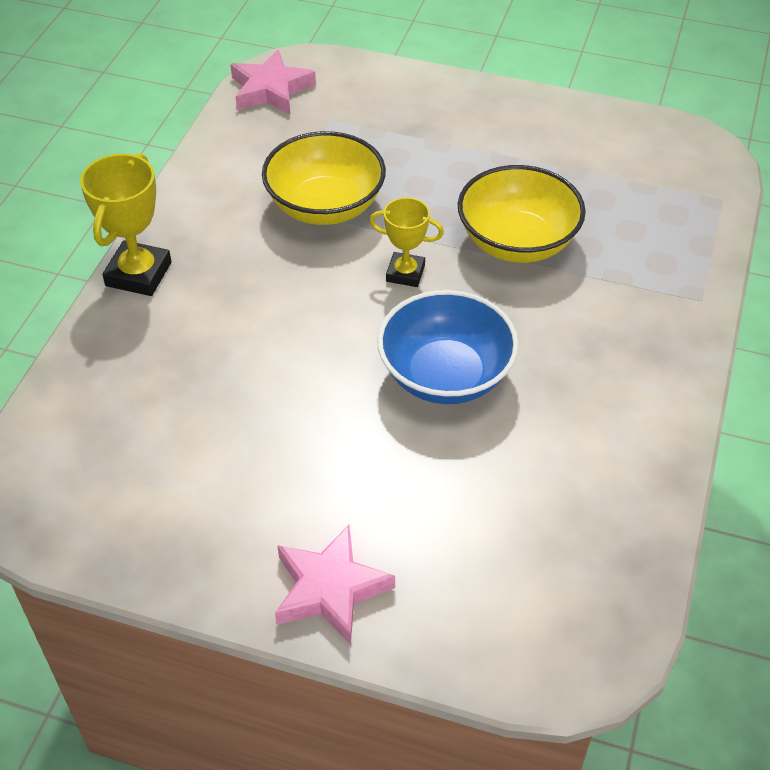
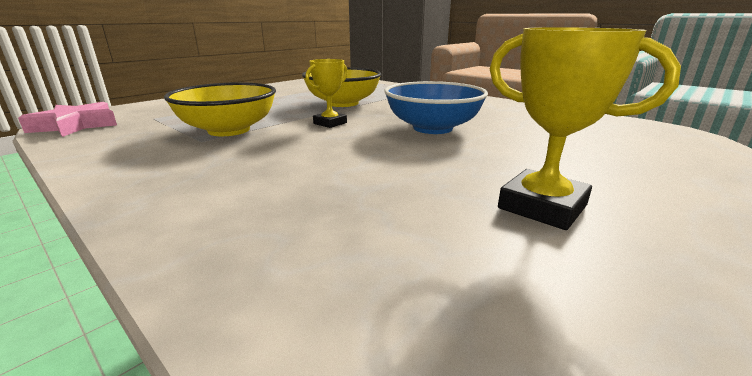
camera: 65 degrees left, 25 degrees down
yellow trophy [80,153,172,296] -> yellow trophy moved to [490,27,681,230]
pink star [275,525,395,645] -> none

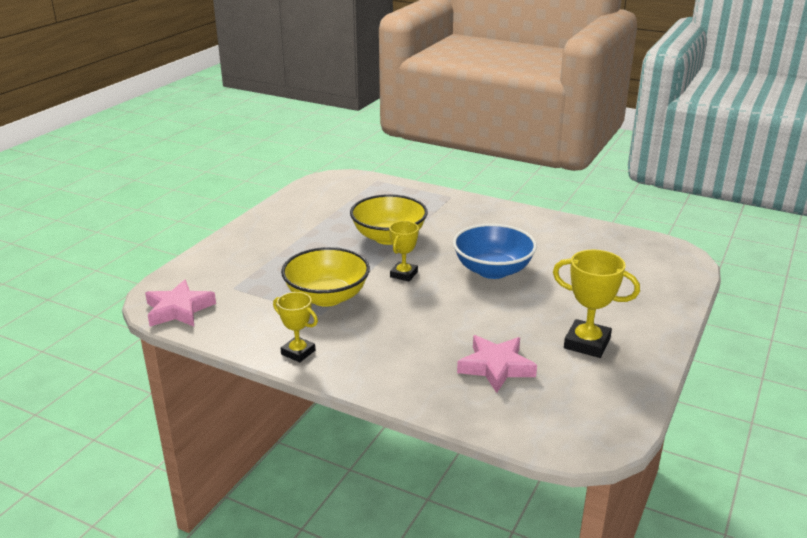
camera: 15 degrees left, 5 degrees up
none -> yellow trophy [273,292,318,362]
none -> pink star [457,335,537,393]

